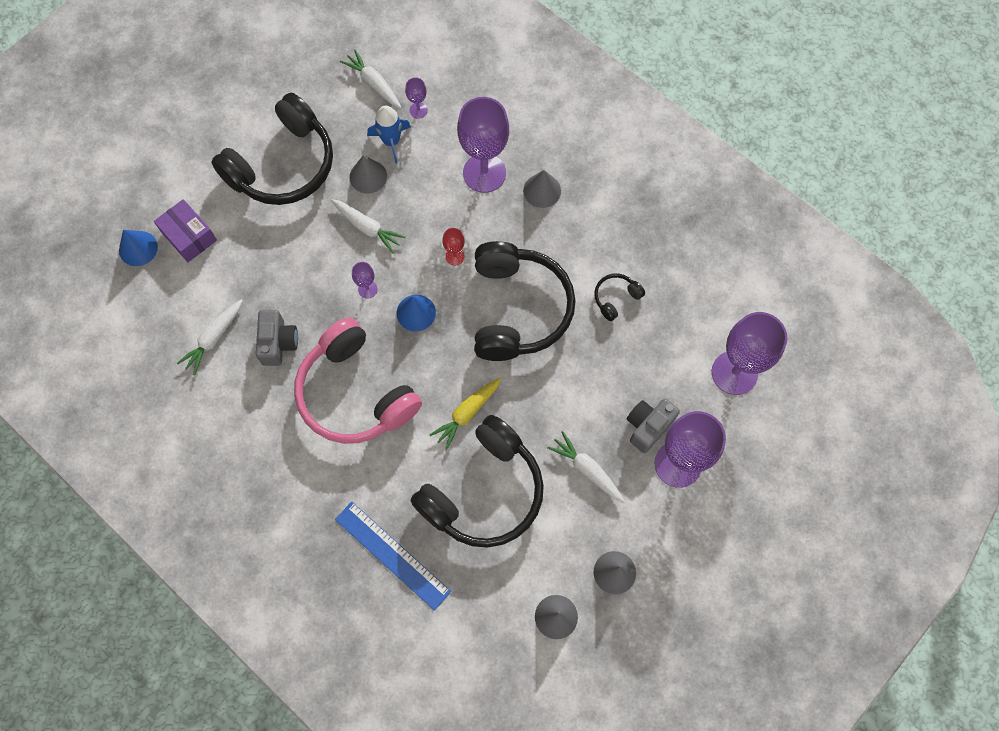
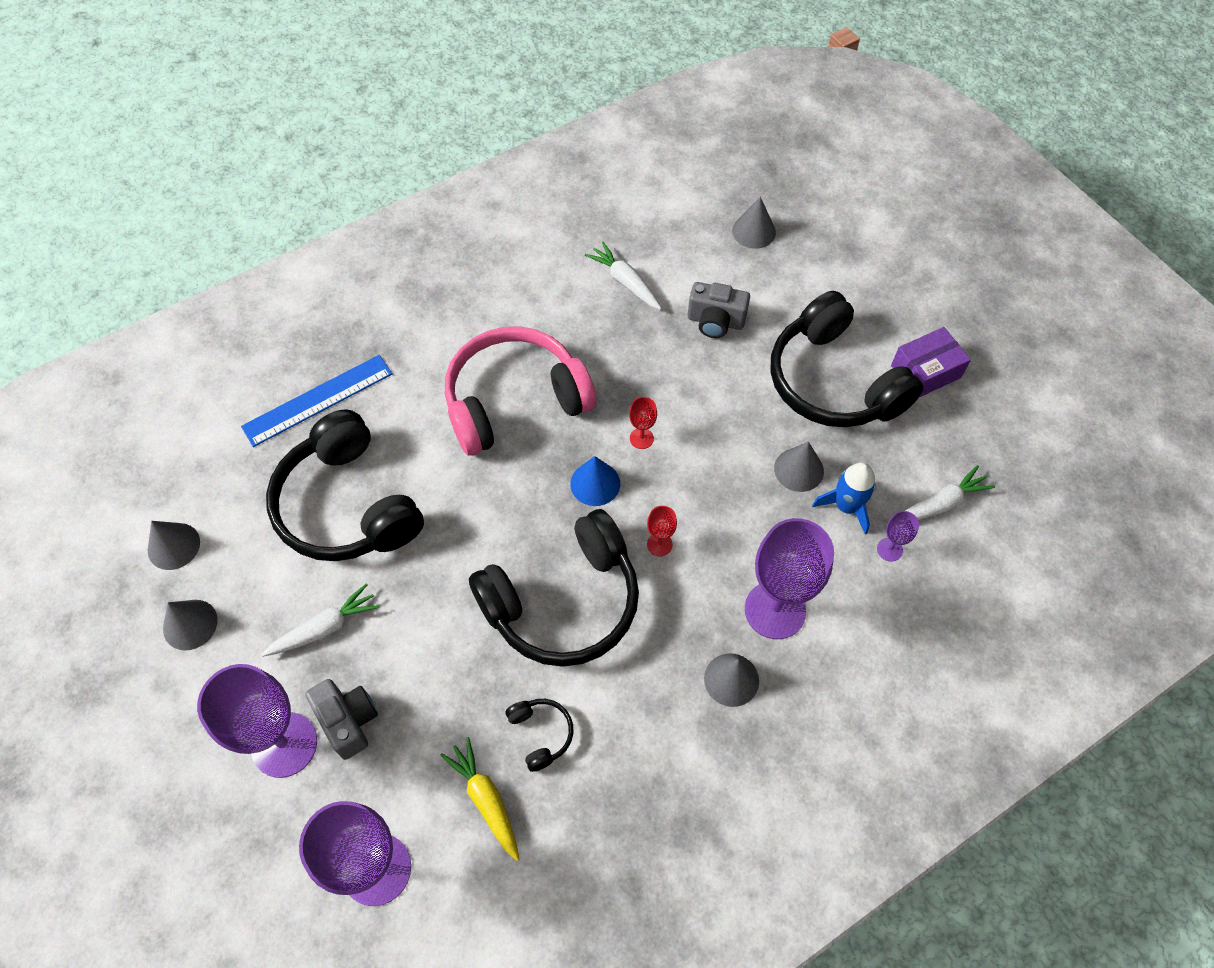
camera: 105 degrees right, 10 degrees down
blue cone [119,230,158,266] -> grey cone [732,197,776,249]
purple box [154,199,217,262] -> purple box moved to [891,327,971,397]
grey camera [256,310,298,366] -> grey camera moved to [688,282,750,338]
white carrot [331,199,406,253] -> none
purple goblet [352,262,377,299] -> red goblet [629,397,657,449]
yellow carrot [430,378,501,450] -> yellow carrot moved to [440,737,519,861]
black headphones [474,241,575,361] -> black headphones turned 45 degrees counterclockwise [469,509,639,667]

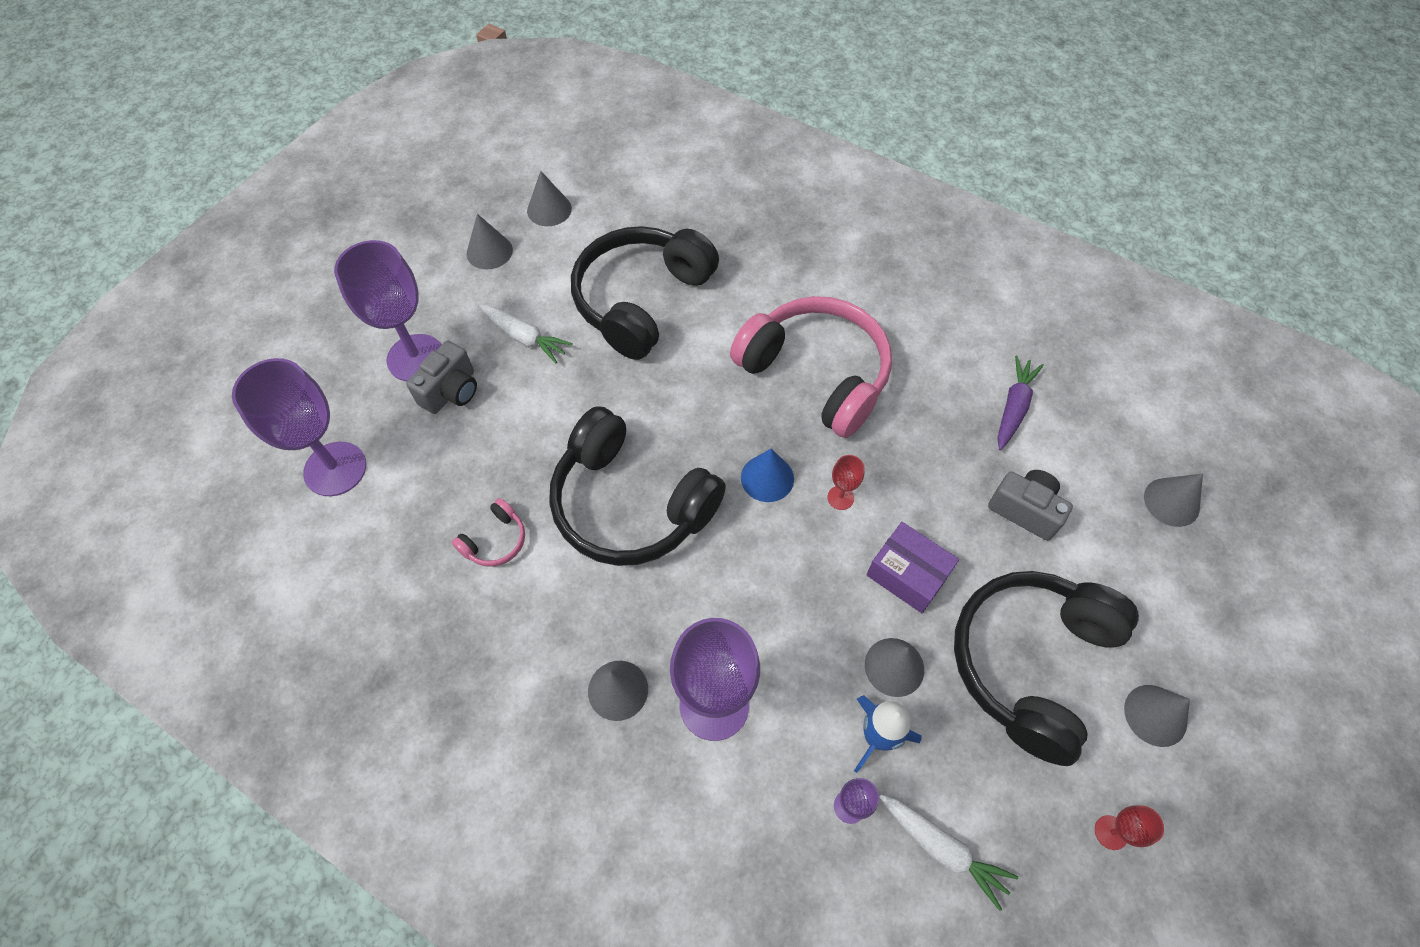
camera: 65 degrees right, 0 degrees up
blue ruler [241,355,392,447] -> none
yellow carrot [440,737,519,861] -> none
black headphones [506,699,573,772] -> pink headphones [452,498,525,567]
white carrot [585,242,662,310] -> purple carrot [998,356,1044,450]
red goblet [647,506,677,557] -> red goblet moved to [1095,805,1164,850]
grey camera [688,282,750,338] -> grey camera turned 135 degrees clockwise [988,470,1073,541]
purple box [891,327,971,397] -> purple box moved to [866,522,959,613]
none -> grey cone [1124,685,1190,747]

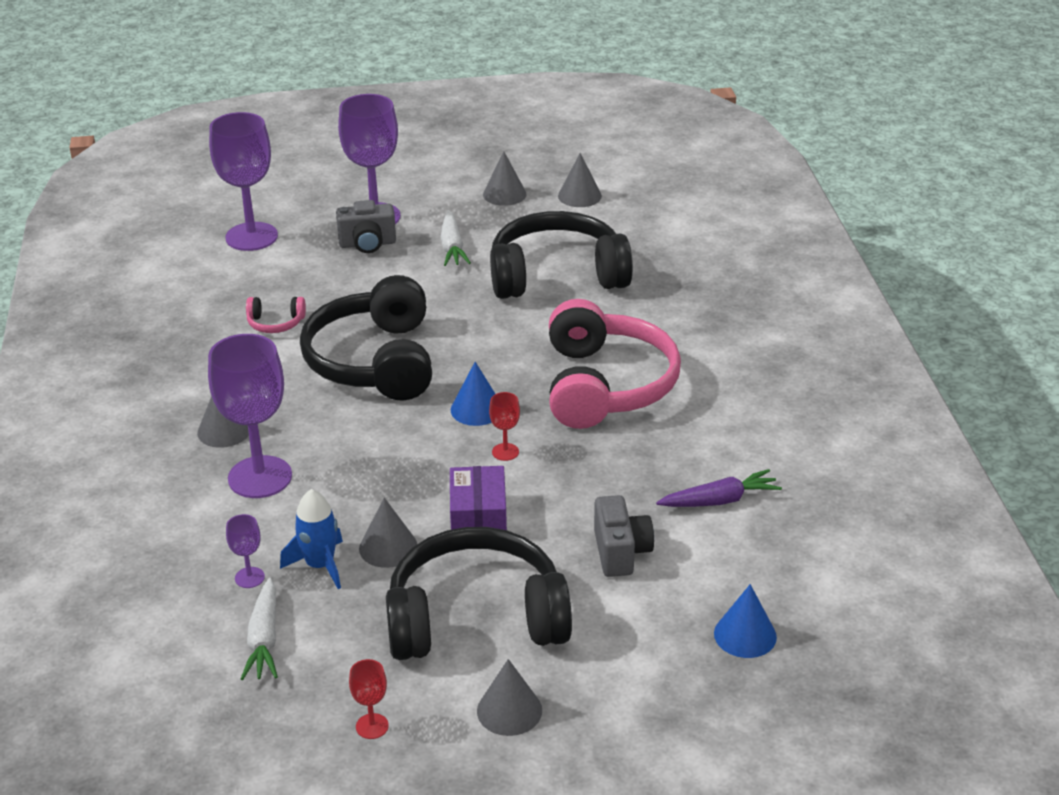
camera: 50 degrees right, 25 degrees down
grey cone [1144,474,1203,527] -> blue cone [714,584,777,658]

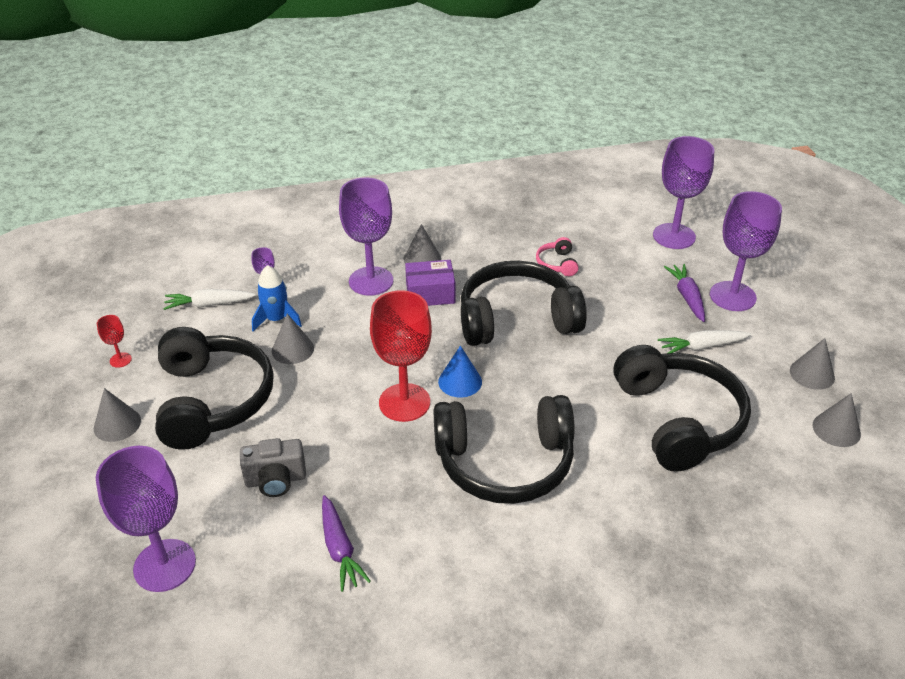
camera: 85 degrees right, 5 degrees up
grey camera [336,200,396,253] -> purple carrot [664,264,705,322]
purple box [450,466,507,530] -> purple box moved to [405,260,455,306]
red goblet [489,392,520,461] -> red goblet [370,290,432,422], size x2.31
pink headphones [549,299,681,429] -> black headphones [434,395,575,504]
blue cone [714,584,777,658] -> purple goblet [96,446,196,592]

